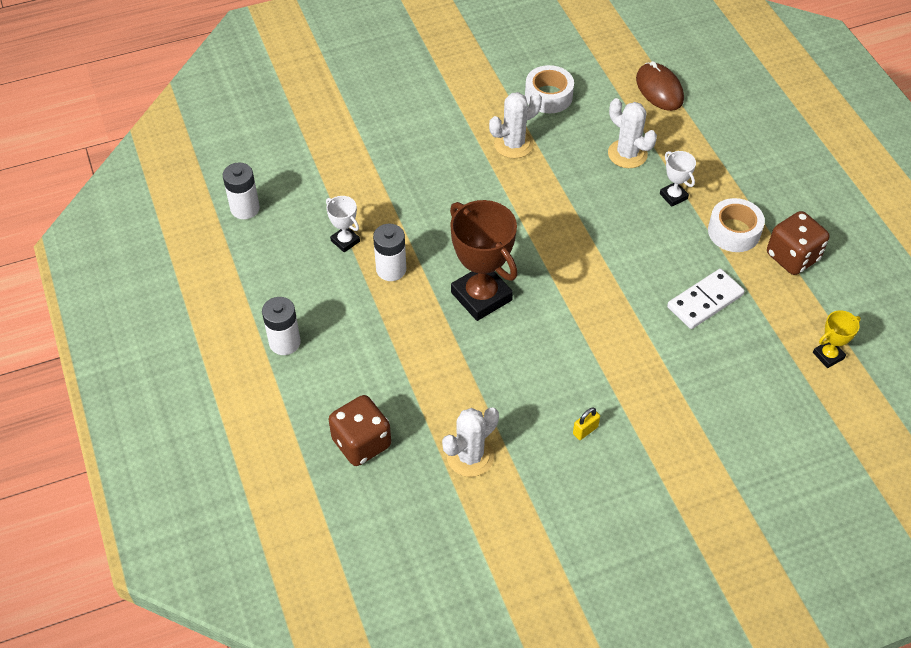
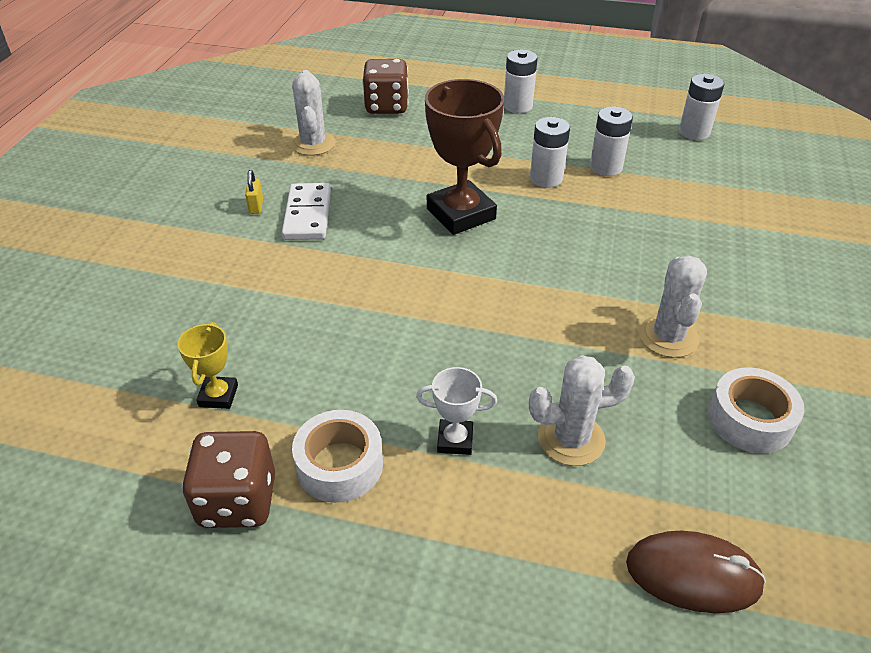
camera: 125 degrees right, 10 degrees down
white trophy [326,196,360,253] -> white battery [590,106,633,176]
brown trophy [450,200,518,321] -> brown trophy turned 60 degrees clockwise [425,79,504,235]
white domino [667,269,745,329] -> white domino moved to [282,183,331,240]
yellow trophy [813,310,861,368] -> yellow trophy moved to [177,322,238,409]

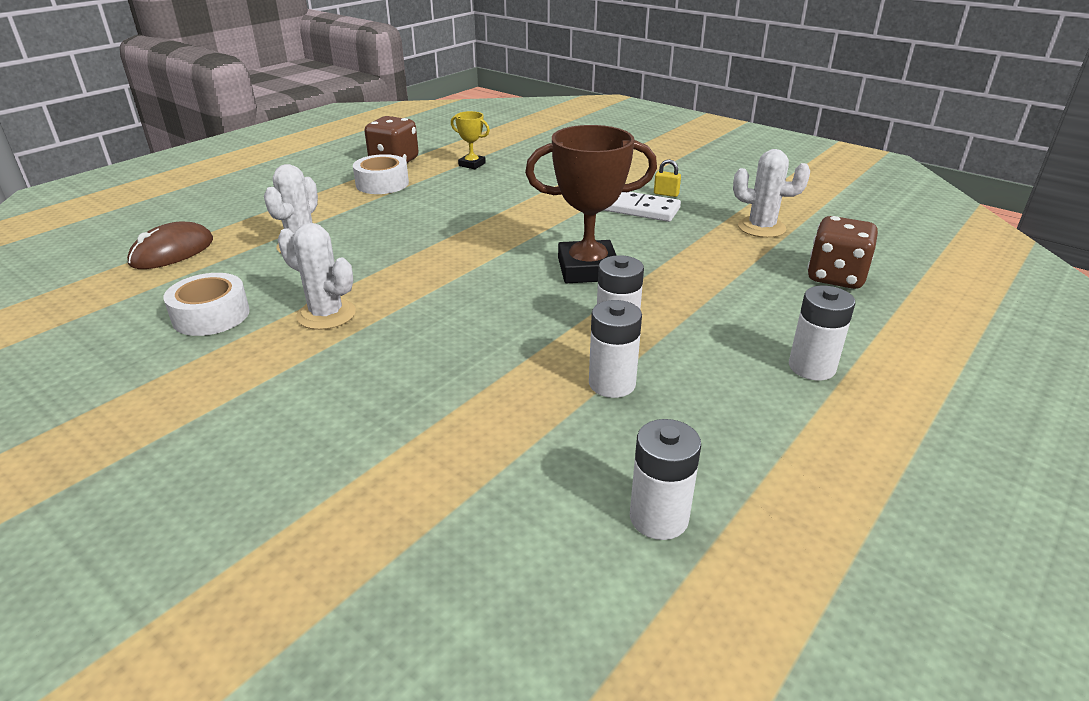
camera: 115 degrees right, 10 degrees down
white trophy [416,367,497,455] -> none

